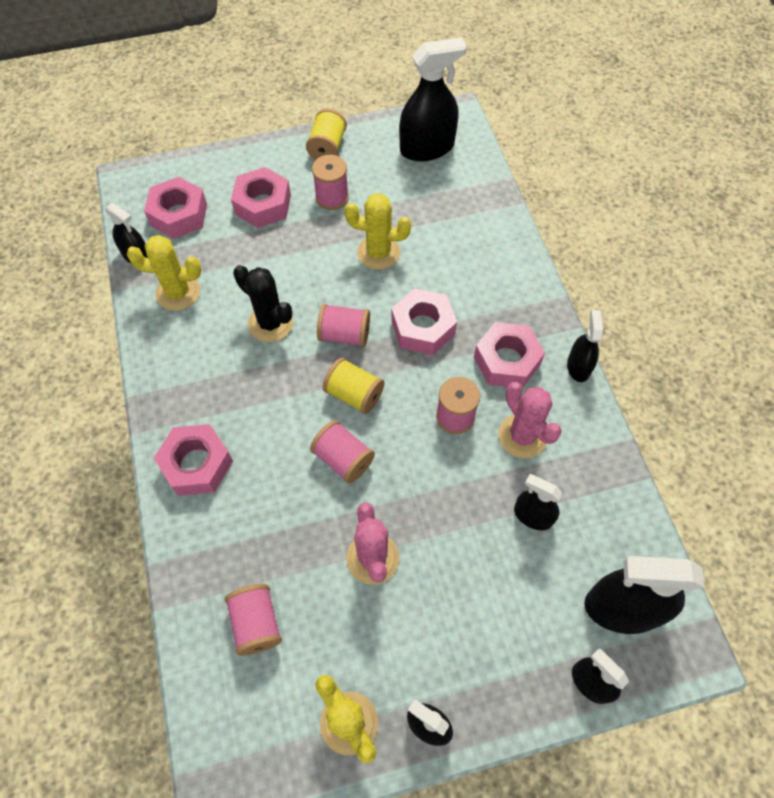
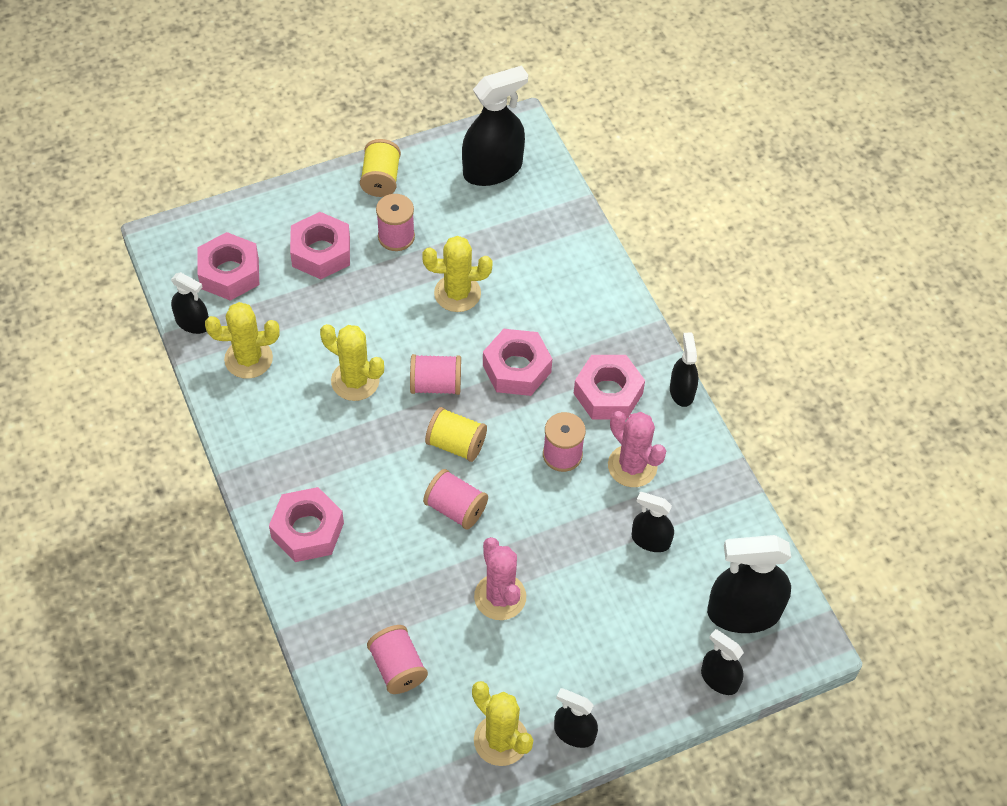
camera: 10 degrees left, 5 degrees down
black cactus [233,265,293,342] -> yellow cactus [320,324,384,401]

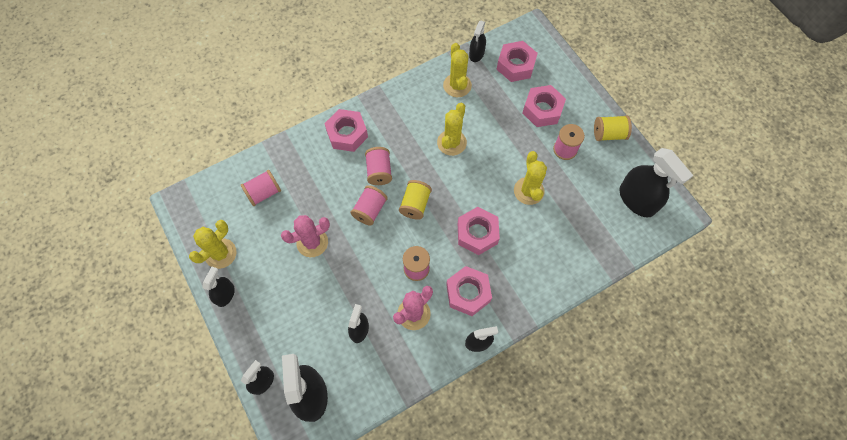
camera: 85 degrees right, 10 degrees up
pink spool [410,354,461,395] -> pink spool moved to [365,147,392,185]

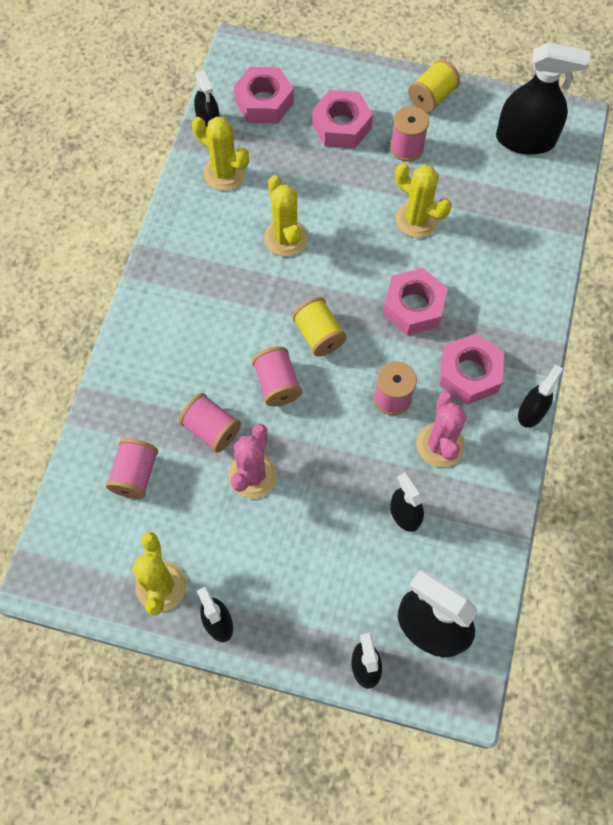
camera: 45 degrees left, 0 degrees up
pink nut [324,109,368,152] -> none
pink spool [365,147,392,185] -> pink spool moved to [179,393,241,453]

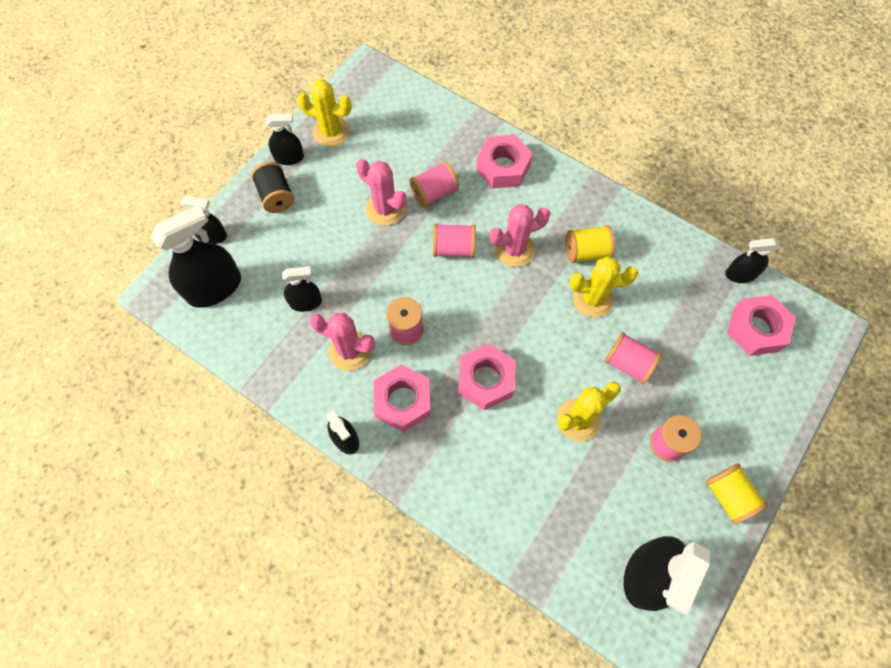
camera: 110 degrees right, 0 degrees up
pink spool [106,438,158,499] -> pink spool moved to [605,332,662,384]
yellow cactus [192,117,249,191] -> none
yellow spool [292,297,347,357] -> yellow spool moved to [565,225,615,263]
pink nut [312,90,373,149] -> pink nut moved to [476,135,533,189]
none -> black spool [251,162,294,213]
none -> pink cactus [489,204,550,267]

